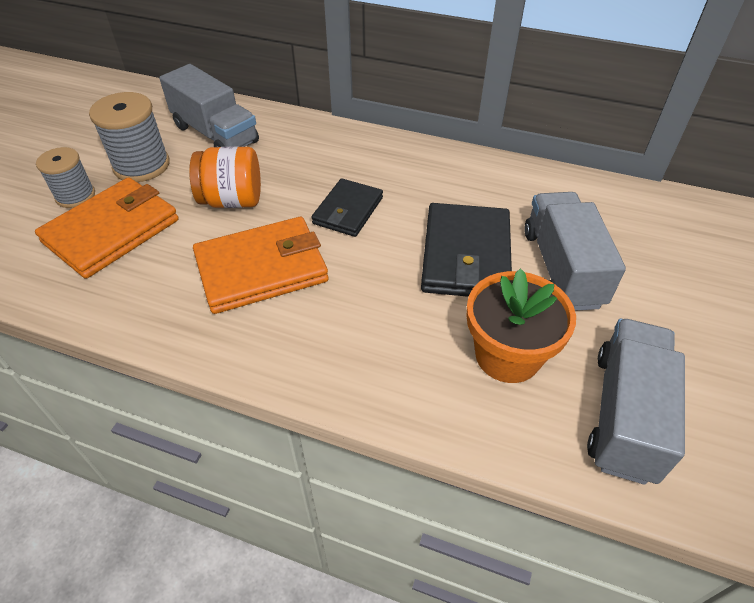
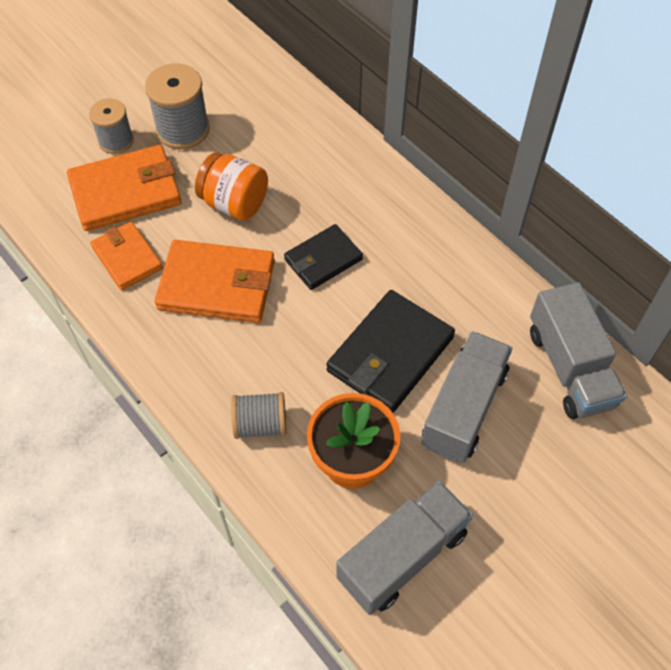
camera: 30 degrees right, 10 degrees up
grey truck [159,64,259,147] -> grey truck moved to [530,282,627,419]
none -> orange wallet [90,221,163,290]
none -> grey spool [231,392,286,439]

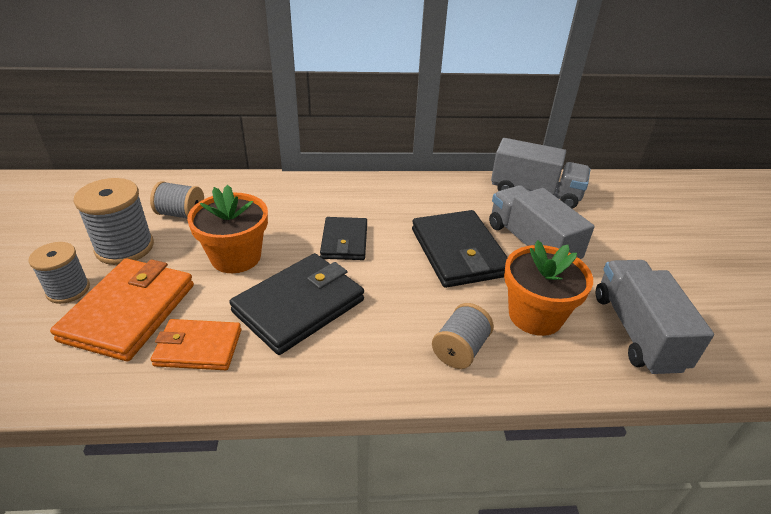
camera: 55 degrees left, 20 degrees down
orange wallet [154,240,275,323] -> black wallet [229,253,364,355]
orange jar [195,153,268,221] -> orange flower pot [187,184,268,273]
none -> grey spool [150,181,204,218]

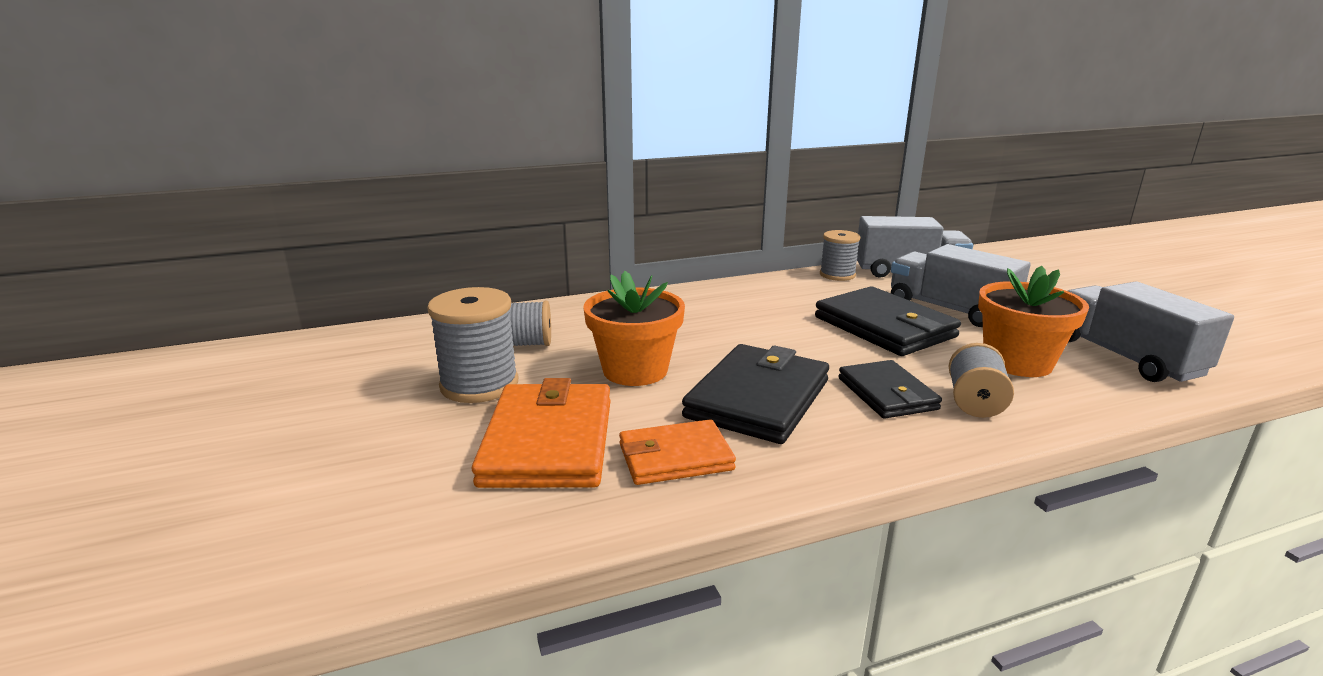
camera: 15 degrees left, 15 degrees down
grey spool [28,242,90,304] -> grey spool moved to [820,230,861,281]
black wallet [320,217,367,260] -> black wallet moved to [838,360,942,419]

